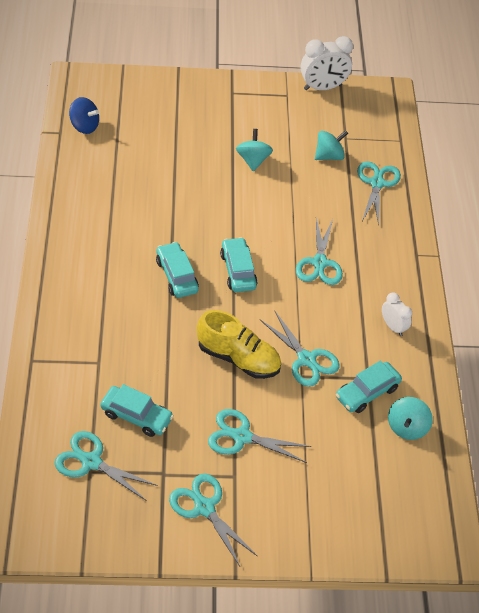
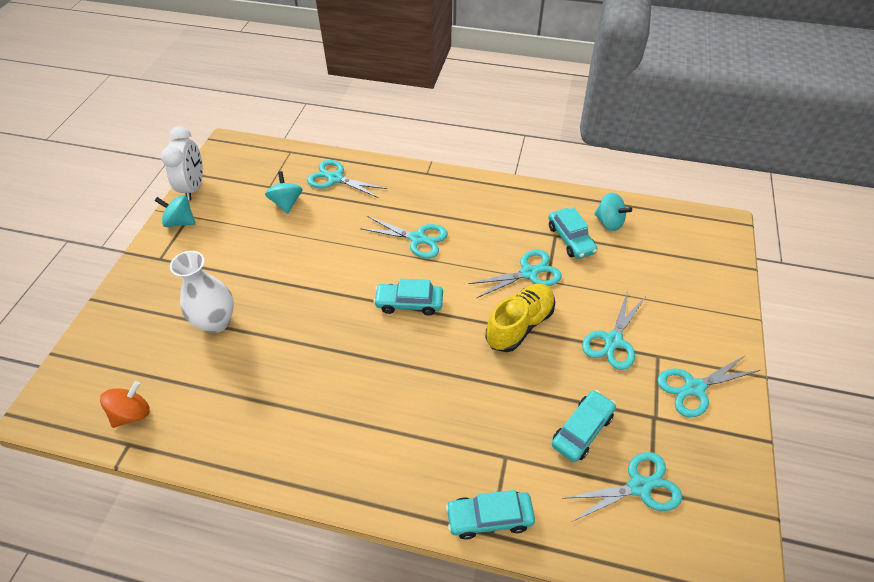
camera: 70 degrees left, 0 degrees up
turquoise scissors [54,431,158,501] -> turquoise scissors turned 150 degrees counterclockwise [562,452,682,521]
blue spinning top [69,97,99,134] -> orange spinning top [100,381,150,428]
turquoise car [156,242,199,298] -> turquoise car moved to [446,490,535,540]
turquoise spinning top [236,129,273,172] -> turquoise spinning top moved to [155,195,196,227]
white clock [382,292,412,336] -> none
none -> white vase [170,251,234,333]

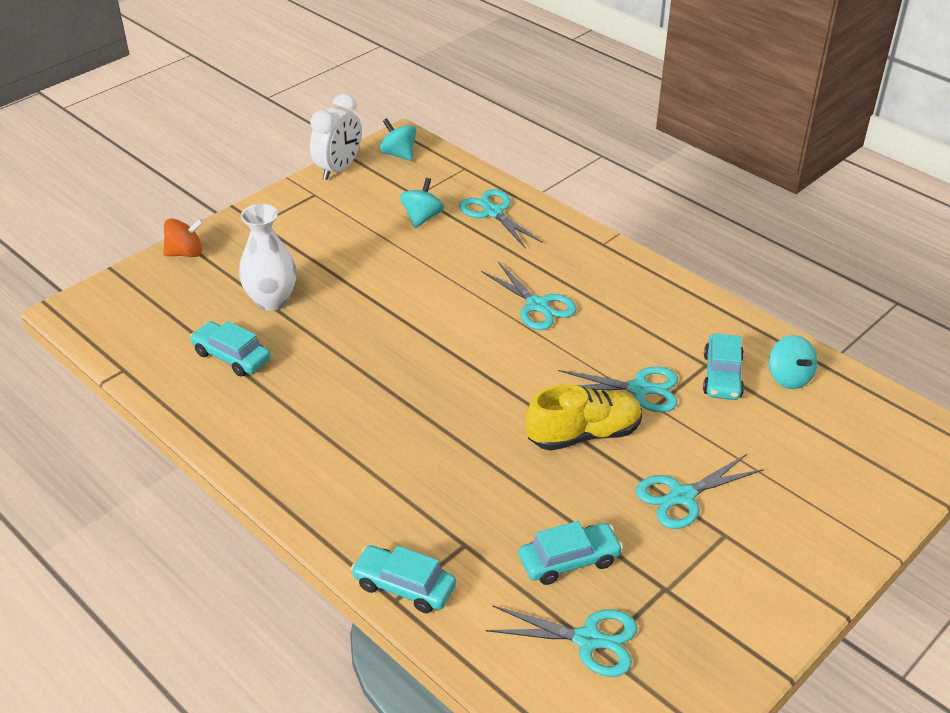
camera: 30 degrees right, 10 degrees down
orange spinning top [100,381,150,428] -> orange spinning top moved to [163,218,204,257]
turquoise spinning top [155,195,196,227] -> turquoise spinning top moved to [379,118,416,161]
turquoise car [374,279,443,316] -> turquoise car moved to [190,321,271,377]
turquoise scissors [657,355,760,417] -> none

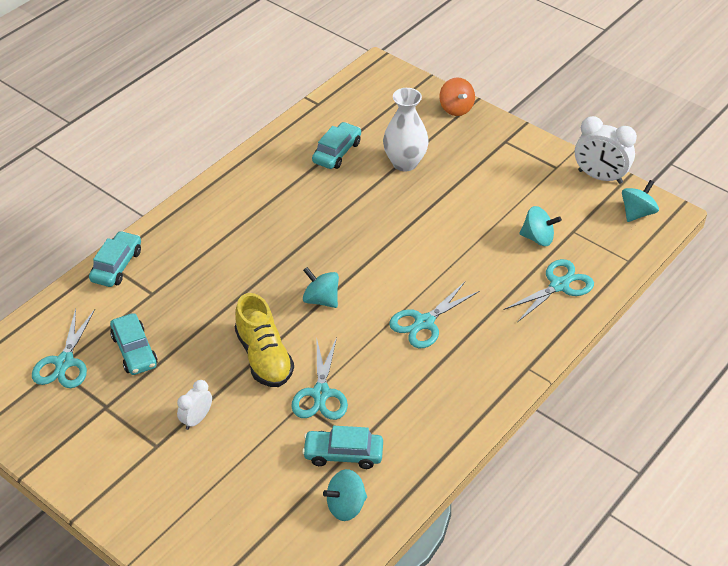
camera: 85 degrees right, 5 degrees up
turquoise scissors [636,454,764,529] -> white clock [177,380,212,430]
none -> turquoise spinning top [303,267,339,308]

